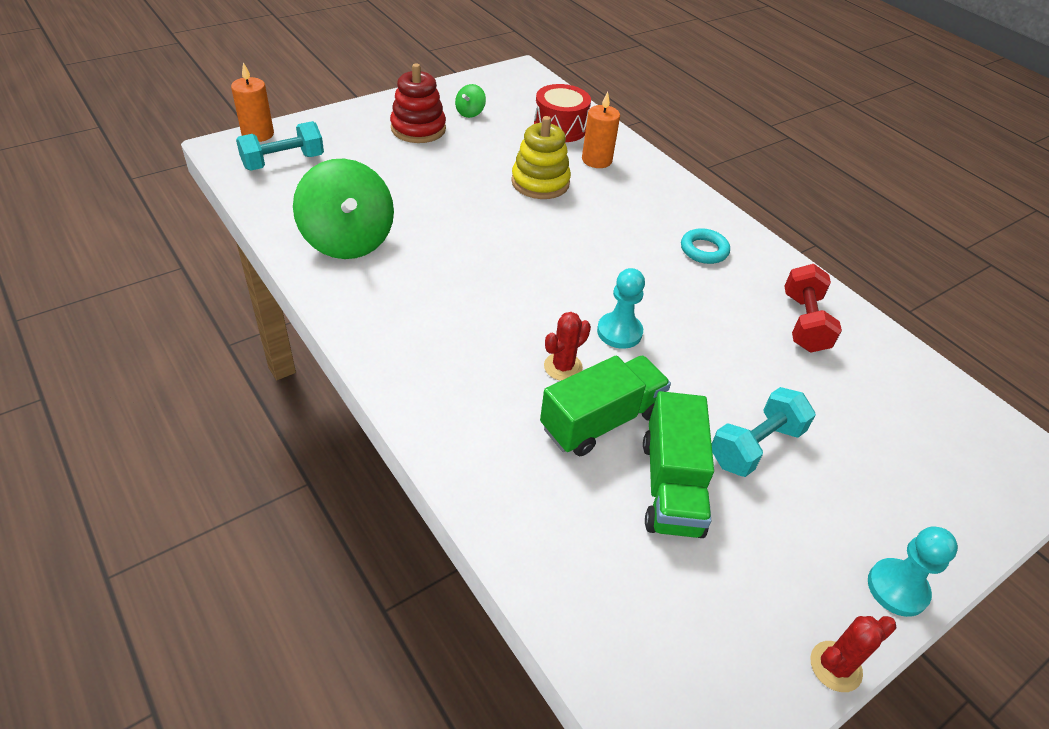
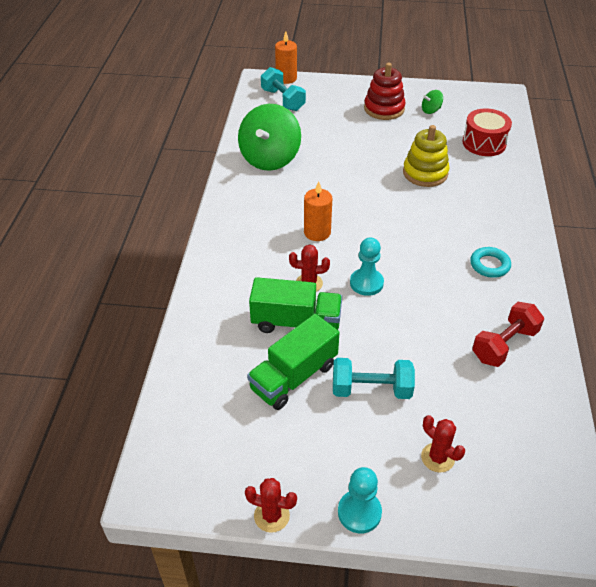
camera: 45 degrees right, 0 degrees up
turquoise dumbbell [236,121,324,170] -> turquoise dumbbell turned 45 degrees clockwise [261,67,306,111]
orange candle [582,92,620,168] -> orange candle moved to [304,181,332,241]
none -> red cactus [421,415,465,473]

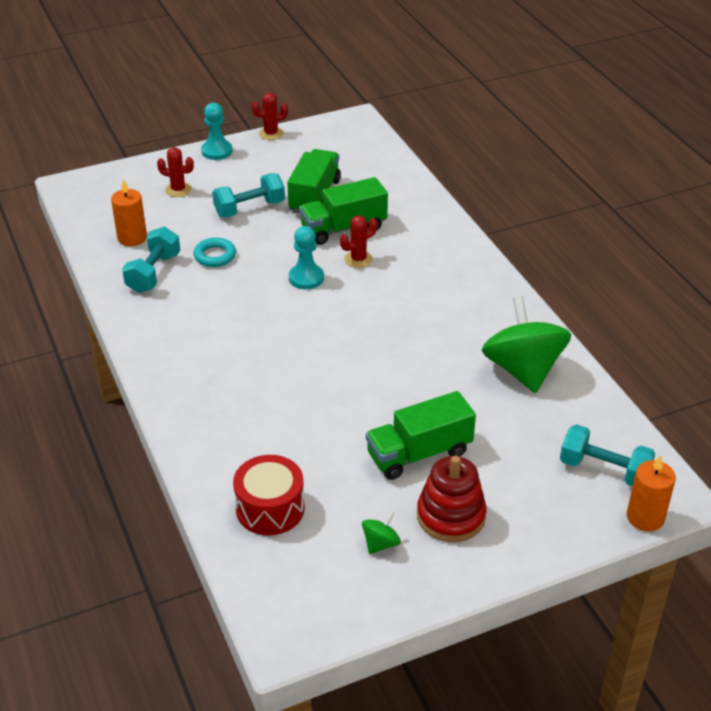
camera: 150 degrees right, 5 degrees down
orange candle [304,181,332,241] -> orange candle moved to [111,179,147,246]
yellow stacking toy [403,125,449,187] -> none
turquoise ring [470,247,511,278] -> turquoise ring moved to [193,238,236,267]
red dumbbell [472,302,544,367] -> turquoise dumbbell [122,227,180,293]
none -> green truck [366,391,476,480]

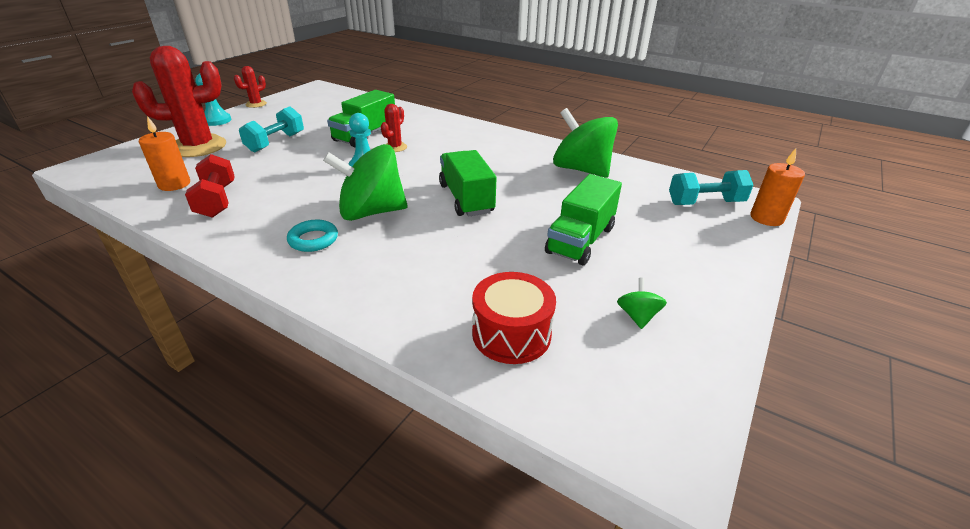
camera: 35 degrees left, 5 degrees down
turquoise dumbbell [122,227,180,293] -> red dumbbell [185,154,235,218]
red cactus [157,147,194,197] -> red cactus [132,46,226,157], size x2.14
turquoise ring [193,238,236,267] -> turquoise ring moved to [287,220,338,252]
green truck [287,149,341,213] -> green truck moved to [439,150,497,216]
red stacking toy [417,456,487,542] -> none
none -> green spinning top [323,144,407,221]

